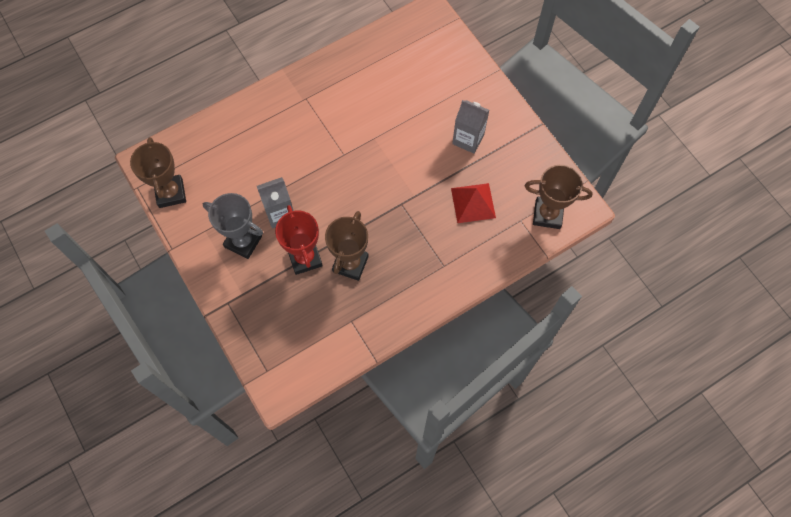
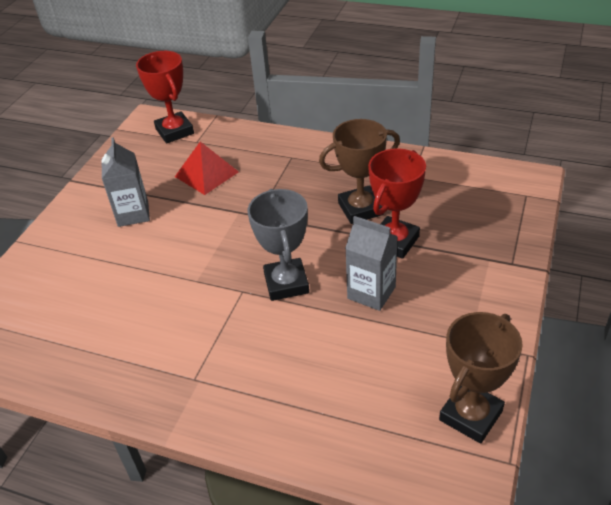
camera: 125 degrees left, 25 degrees down
grey trophy [203,193,263,259] -> grey trophy moved to [247,189,309,301]
brown trophy [525,165,593,229] -> red trophy [136,51,194,144]

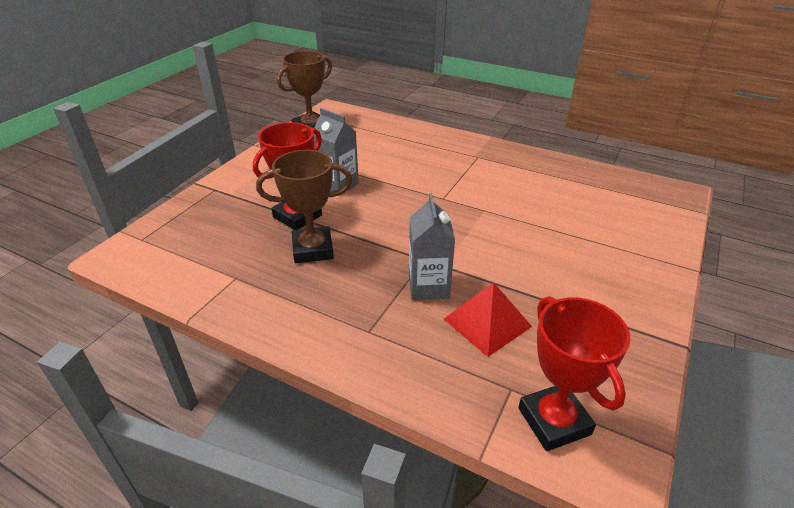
camera: 175 degrees left, 5 degrees down
grey carton [101,137,150,227] -> grey carton moved to [409,193,455,300]
grey trophy [247,189,309,301] -> none

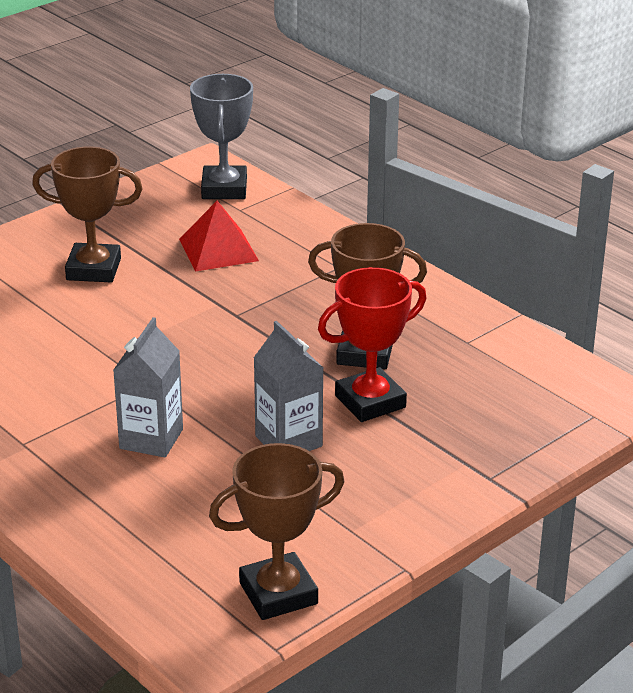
camera: 160 degrees left, 5 degrees down
grey carton [409,193,455,300] -> grey carton moved to [113,317,183,457]
red trophy [518,296,631,451] -> grey trophy [190,74,253,199]
none -> brown trophy [32,147,143,282]

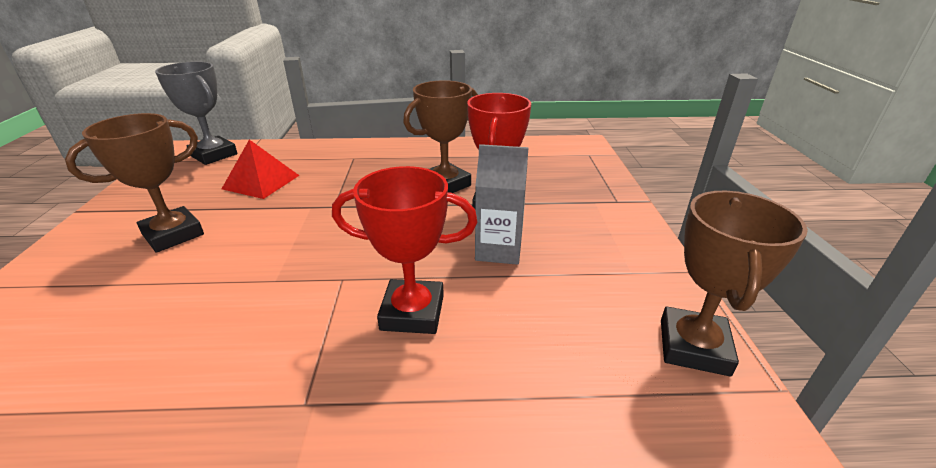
camera: 50 degrees left, 0 degrees up
grey carton [113,317,183,457] -> red trophy [332,166,478,334]

